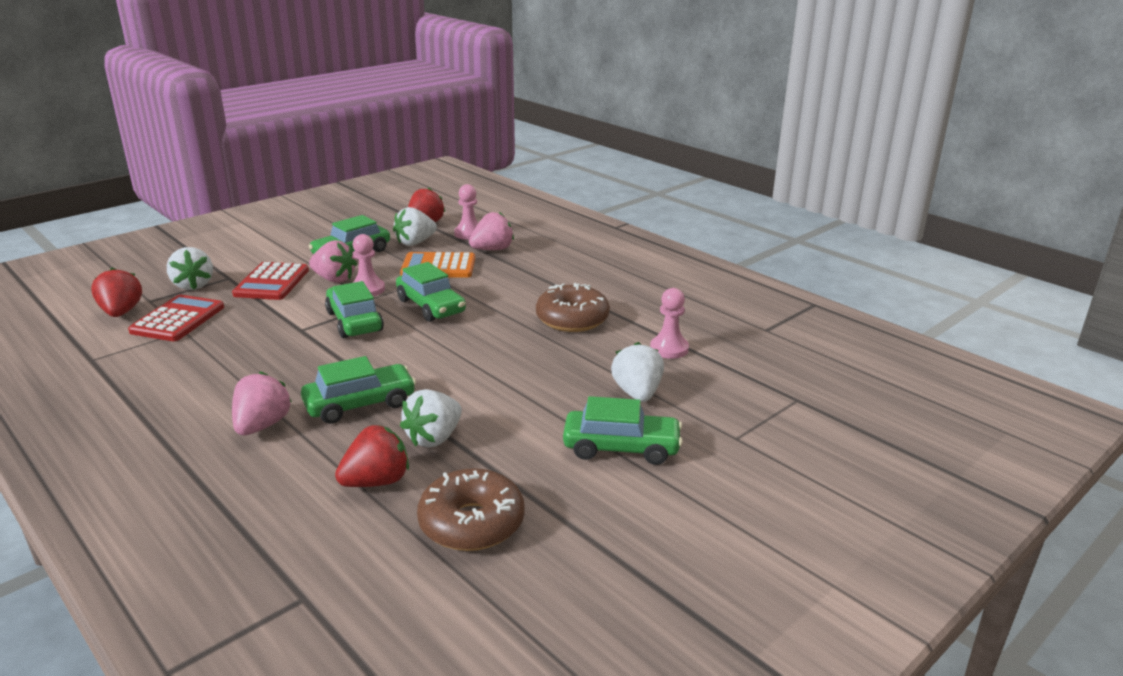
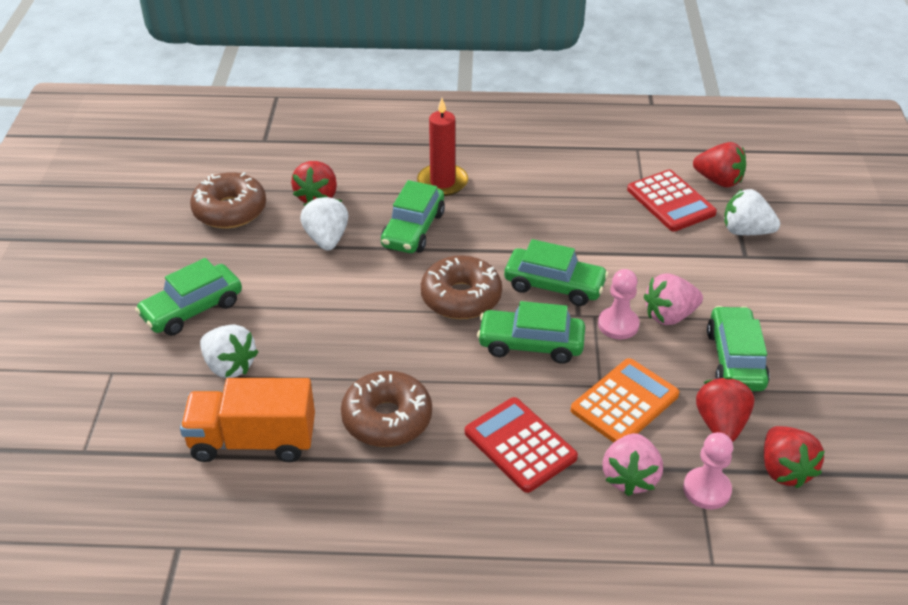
camera: 135 degrees right, 15 degrees up
red calculator [232,262,309,300] -> red calculator moved to [465,397,578,493]
pink strawberry [232,371,292,435] -> red candle [417,98,468,196]
white strawberry [393,207,437,246] -> red strawberry [696,377,754,442]
pink pawn [650,288,689,359] -> orange truck [180,378,315,462]
none -> brown donut [421,255,502,319]

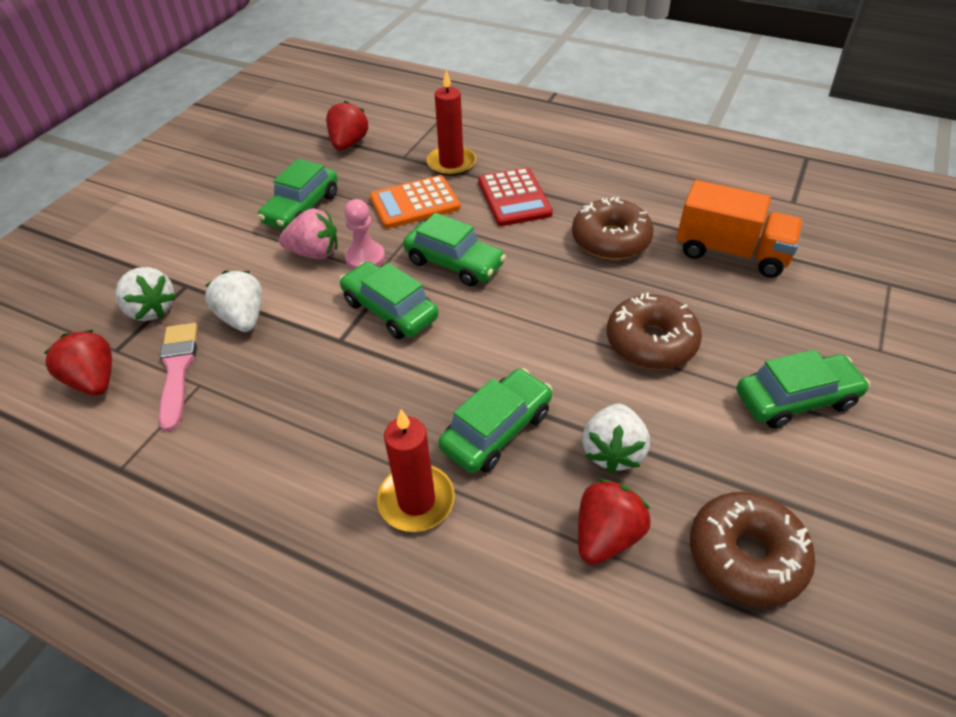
camera: 155 degrees left, 5 degrees up
white strawberry [200,325,258,378] -> white strawberry moved to [205,271,262,332]
brown donut [421,255,502,319] -> brown donut moved to [607,292,702,370]
pink strawberry [602,433,663,496] -> red candle [427,70,476,176]
red calculator [627,170,717,231] -> pink brush [159,323,198,432]
pink pawn [683,432,733,509] -> none
red strawberry [696,377,754,442] -> none

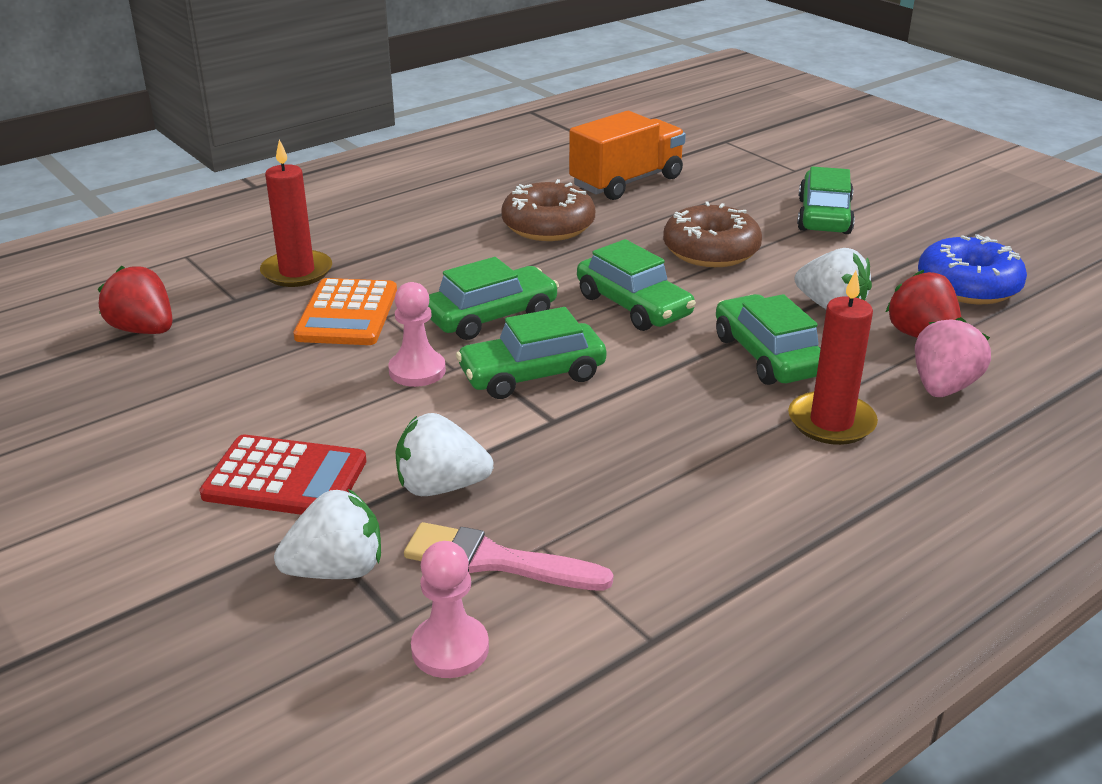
camera: 65 degrees left, 15 degrees down
red strawberry [44,330,112,396] -> pink pawn [411,541,489,678]
green car [258,159,338,230] -> green car moved to [577,239,696,331]
pink strawberry [279,208,338,259] -> pink strawberry moved to [915,317,991,397]
red calculator [478,168,553,226] -> red calculator moved to [199,435,366,515]
brown donut [690,492,815,607] -> blue donut [918,234,1027,304]

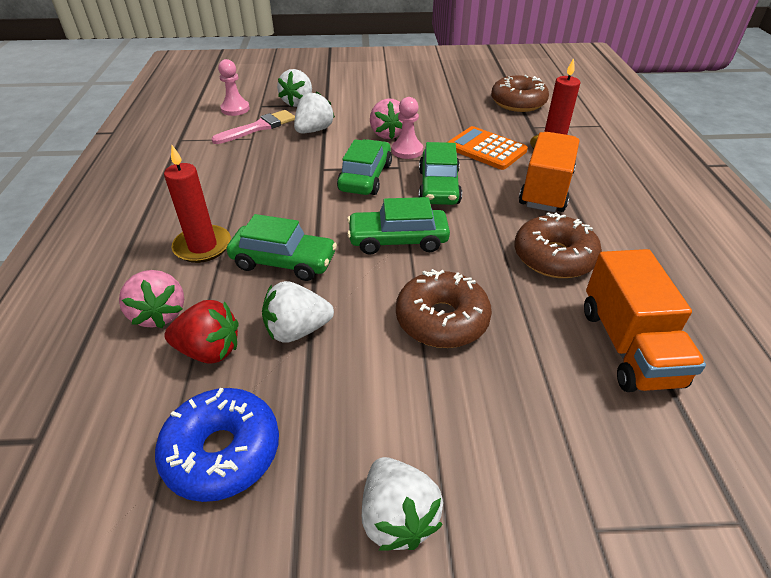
camera: 125 degrees right, 10 degrees up
red strawberry [98,266,173,334] -> brown donut [491,75,549,112]
red calculator [199,435,366,515] -> none
green car [797,166,855,234] -> none
none -> white strawberry [362,457,443,551]
none -> pink strawberry [370,98,403,139]
none -> orange truck [519,132,580,212]

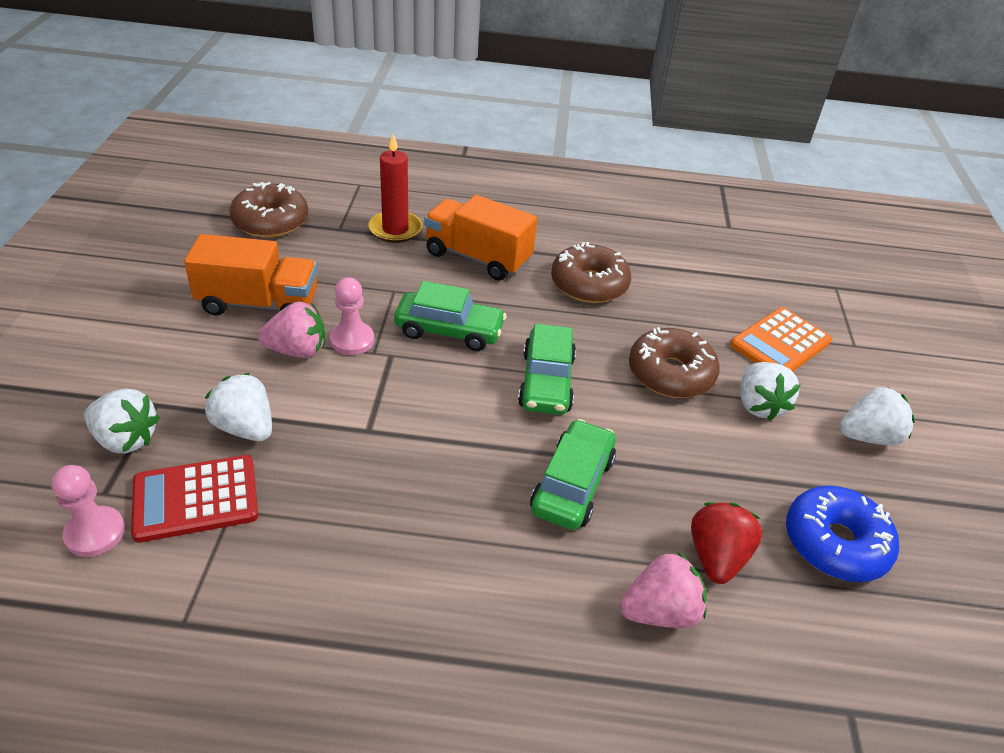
camera: 85 degrees left, 0 degrees up
red candle [164,145,231,263] -> none
pink brush [211,110,295,144] -> red calculator [131,455,258,543]
white strawberry [262,281,334,343] -> white strawberry moved to [740,362,800,421]
green car [337,139,392,195] -> none
orange calculator [447,126,528,170] -> orange calculator moved to [730,307,832,372]
orange truck [584,249,706,392] -> orange truck moved to [184,234,318,316]

